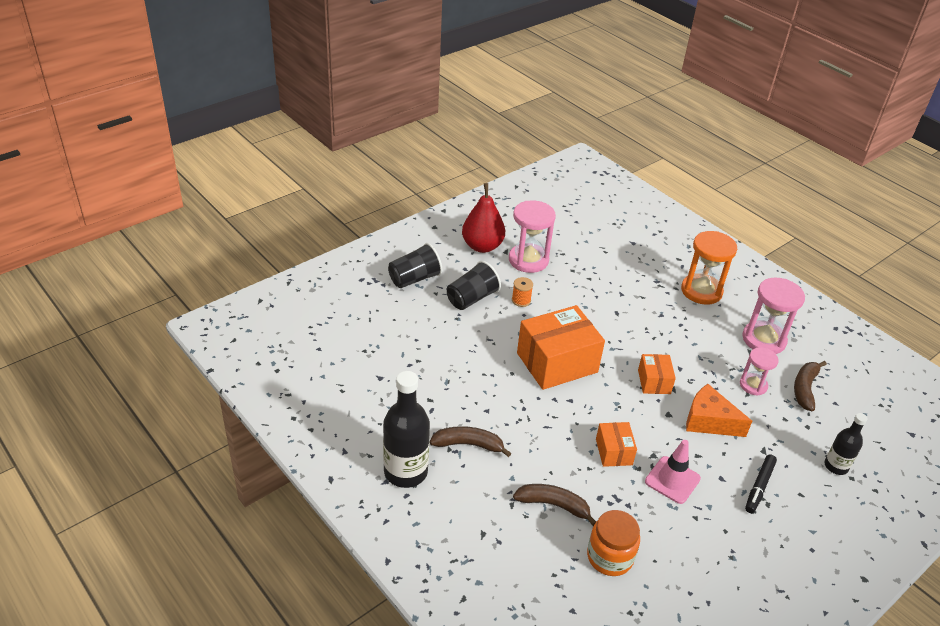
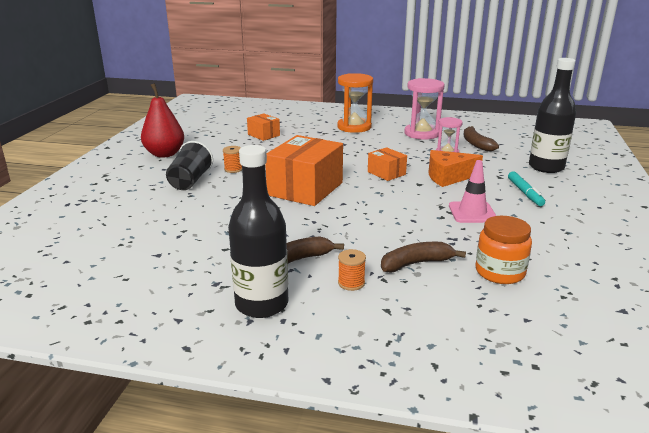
camera: 35 degrees left, 15 degrees down
black cup [388,243,442,288] -> none
pink hourglass [509,200,556,273] -> none
orange box [596,422,637,467] -> orange box moved to [247,113,280,141]
black marker [745,454,777,513] -> turquoise marker [508,171,545,206]
black bottle [825,413,868,475] -> black bottle [529,58,576,173], size x1.75
none -> orange spool [338,249,366,291]

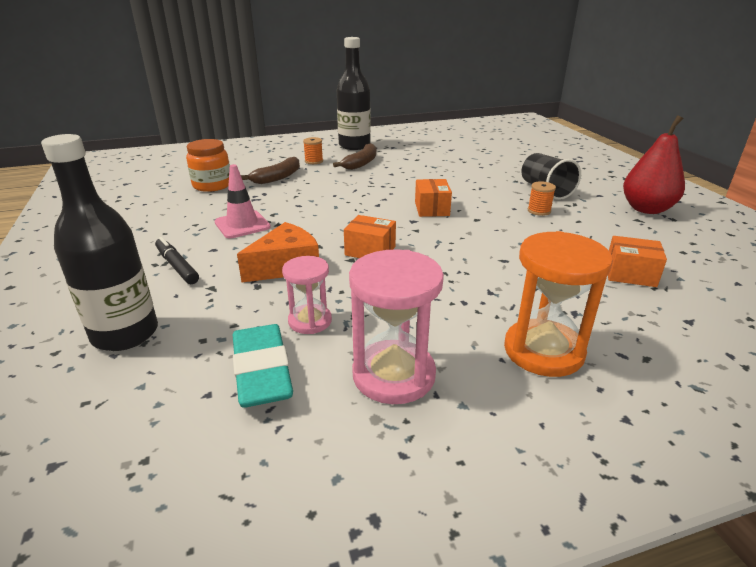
camera: 150 degrees right, 5 degrees up
orange box [265,135,343,206] -> orange box [415,179,452,217], size x0.51
brown banana [464,126,499,151] -> turquoise eraser [232,324,293,408]
turquoise marker [508,171,545,206] -> black marker [155,237,199,284]

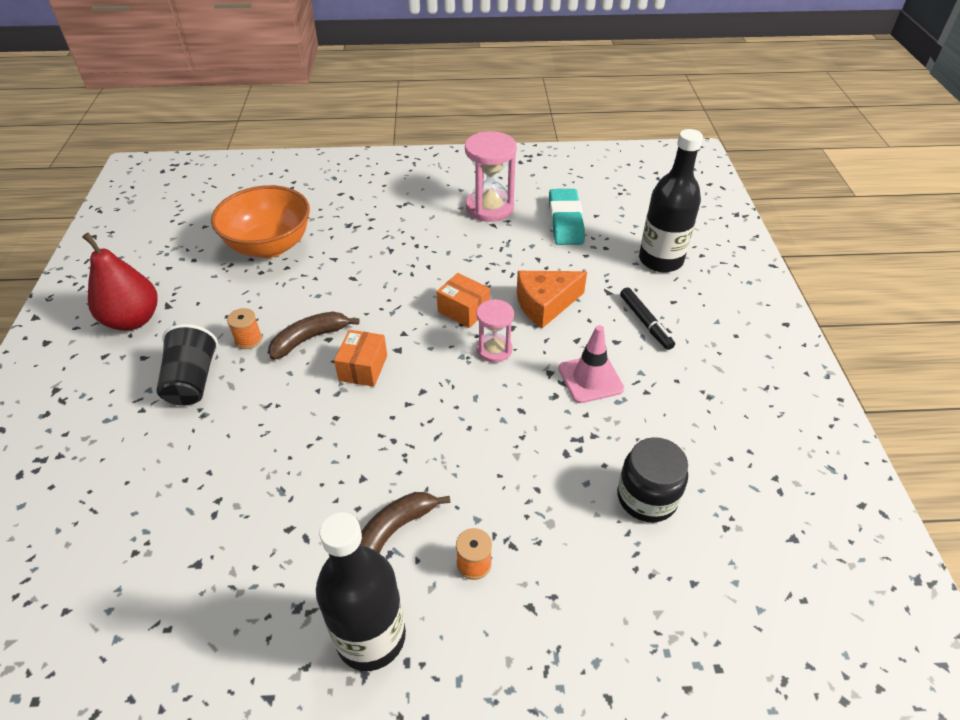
camera: 165 degrees left, 15 degrees up
orange jar [186,139,230,192] -> black jar [617,437,688,522]
brown banana [241,157,300,184] -> brown banana moved to [268,312,359,360]
pink hourglass [282,256,332,334] -> pink hourglass moved to [476,299,514,363]
orange hourglass [504,231,613,377] -> none
orange box [608,236,667,287] -> orange bowl [211,185,310,258]

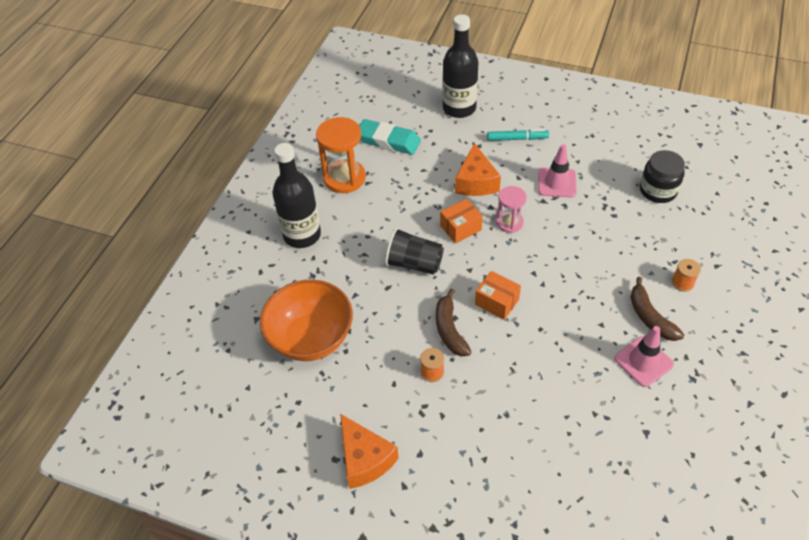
camera: 65 degrees left, 5 degrees up
red pear [82,233,158,331] -> orange cheese [340,414,399,489]
black cup [156,324,218,406] -> black cup moved to [385,228,444,275]
black bottle [316,512,406,671] -> black bottle moved to [273,143,321,248]
pink hourglass [465,131,517,222] -> orange hourglass [316,117,366,193]
black marker [620,287,675,350] -> turquoise marker [487,129,549,141]
none -> pink traffic cone [614,326,674,387]

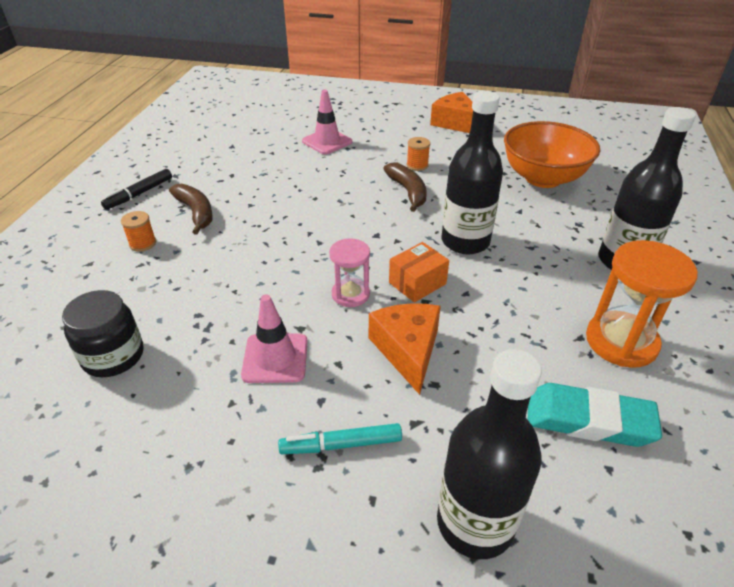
camera: 170 degrees right, 10 degrees down
black cup [385,228,444,275] -> black bottle [442,91,503,254]
orange box [475,271,521,320] -> none
pink traffic cone [614,326,674,387] -> pink traffic cone moved to [302,90,352,154]
none -> black marker [101,169,172,210]

